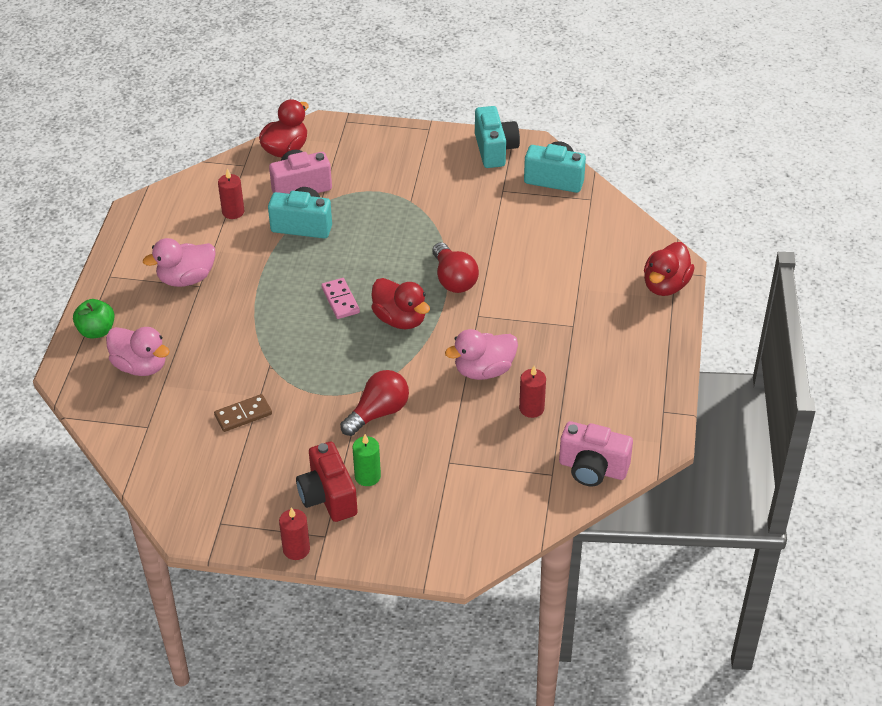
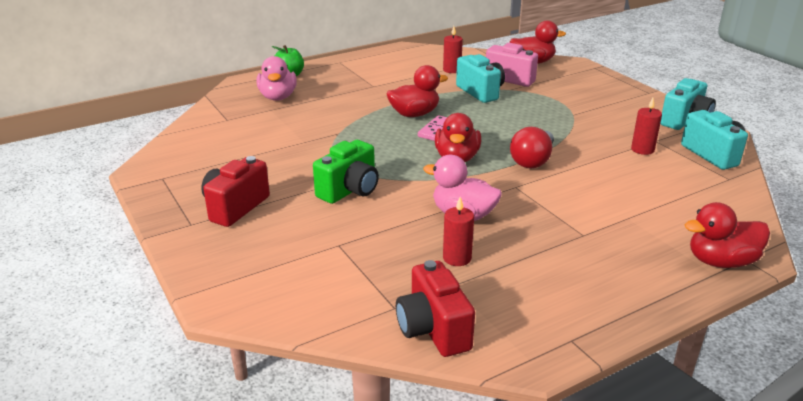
camera: 50 degrees right, 15 degrees down
pink duck [143,238,216,287] -> none
brown domino [214,394,272,432] -> none
red candle [279,507,310,560] -> red candle moved to [631,98,662,155]
red light bulb [340,370,409,436] -> green camera [313,140,379,204]
green candle [353,434,381,486] -> none
pink camera [559,421,633,486] -> red camera [396,260,475,357]
none -> red duck [387,65,448,117]

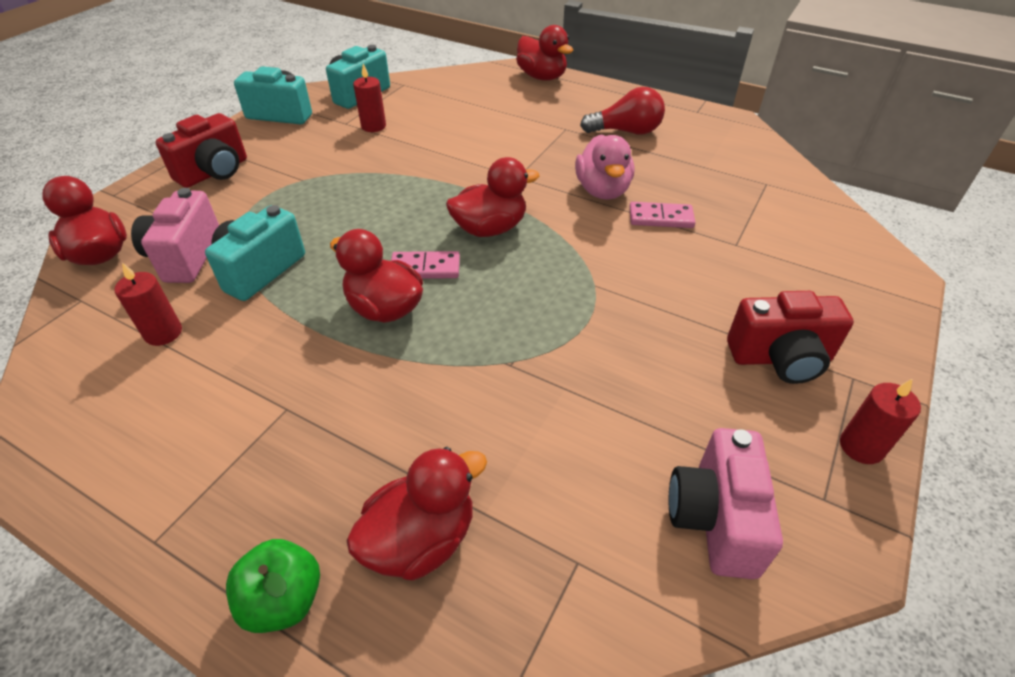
camera: 120 degrees left, 15 degrees up
pink duck [257,56,297,101] -> red duck [347,447,487,581]
green camera [313,140,379,204] -> none
red camera [396,260,475,357] -> red camera moved to [155,113,247,188]
red candle [443,197,474,266] -> red candle moved to [840,378,921,464]
red light bulb [510,127,554,169] -> red light bulb moved to [580,87,665,135]
none -> pink domino [629,202,695,228]
none -> pink camera [669,428,783,579]

